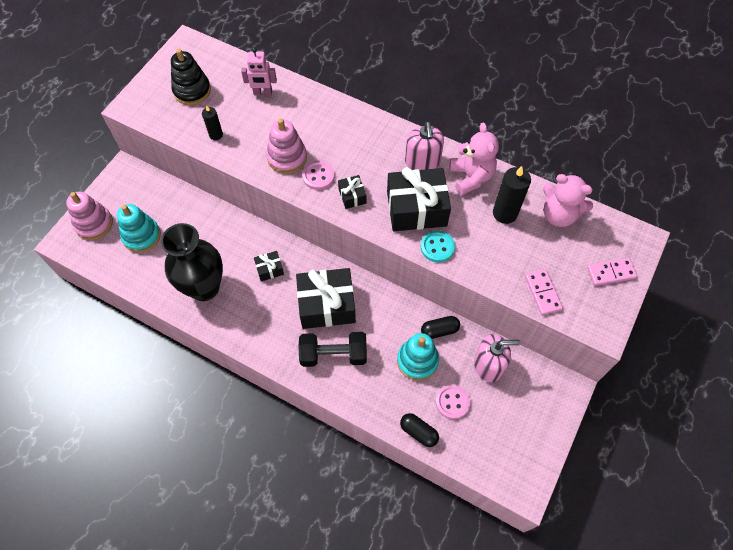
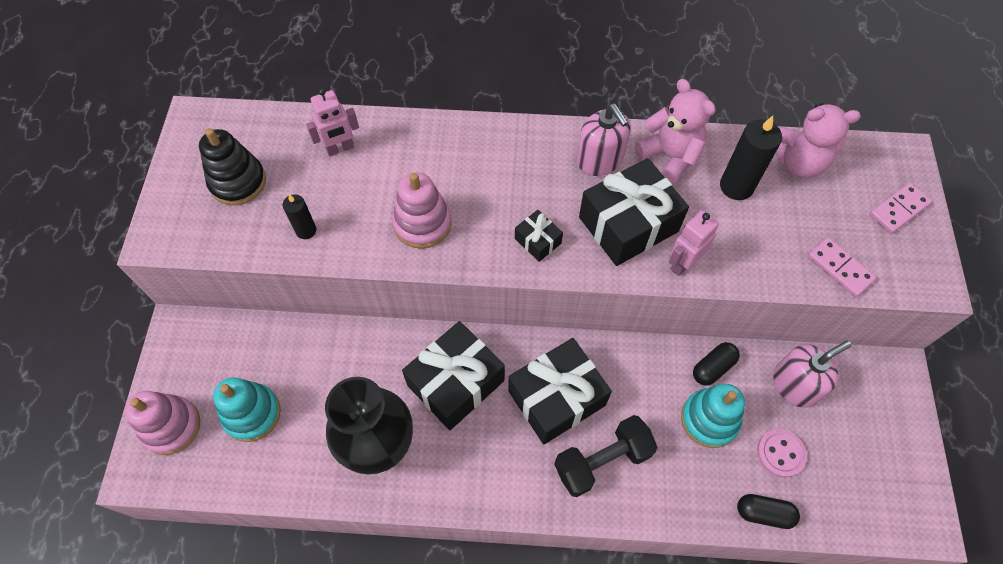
camera: 25 degrees left, 0 degrees up
black gift [254,251,284,281] -> black gift [402,321,505,430], size x2.15
pink button [302,161,335,190] -> none
turquoise button [421,230,455,262] -> pink robot [669,210,719,276]

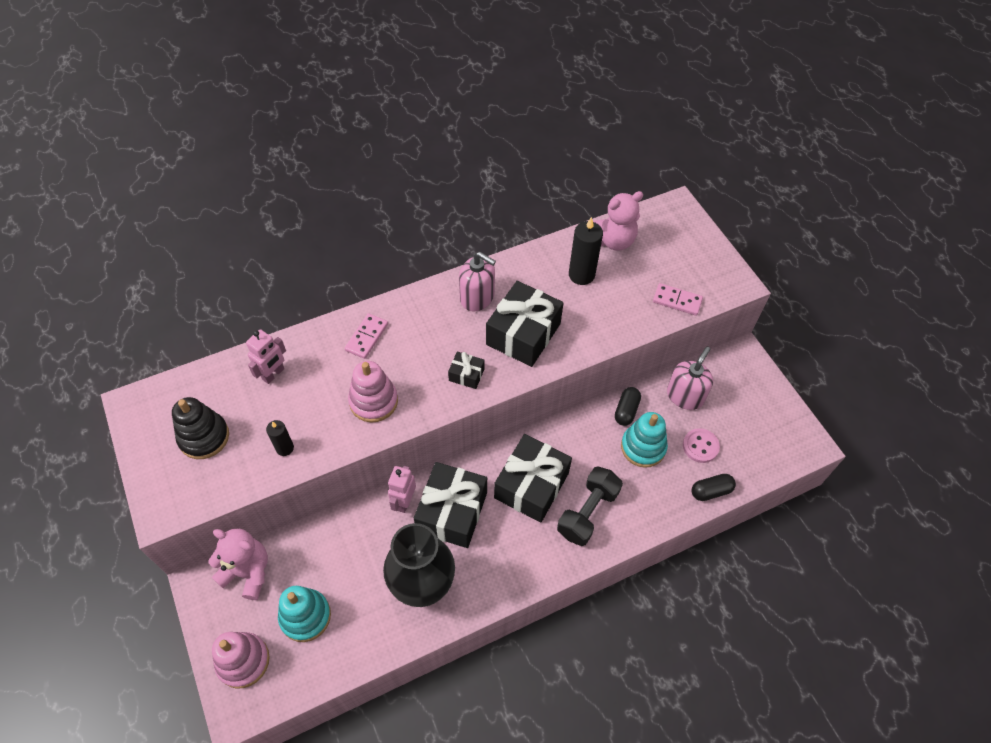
camera: 30 degrees left, 5 degrees down
pink teddy bear [635,79,716,185] -> pink teddy bear moved to [209,528,268,600]
pink robot [669,210,719,276] -> pink robot moved to [388,466,416,513]
pink domino [869,183,932,234] -> pink domino moved to [345,313,388,359]

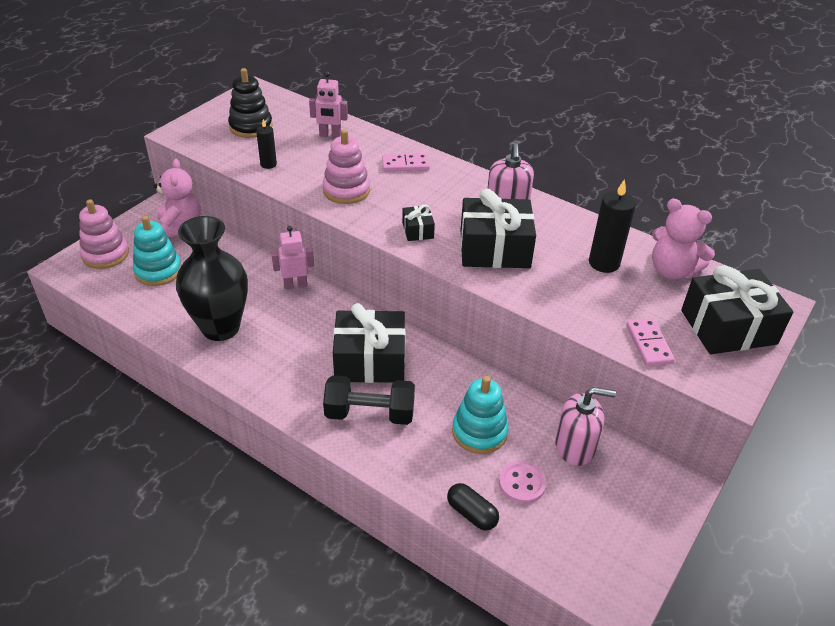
camera: 60 degrees right, 15 degrees down
black gift [414,462,487,548] -> black gift moved to [681,266,793,354]
black capsule [615,387,641,426] -> none

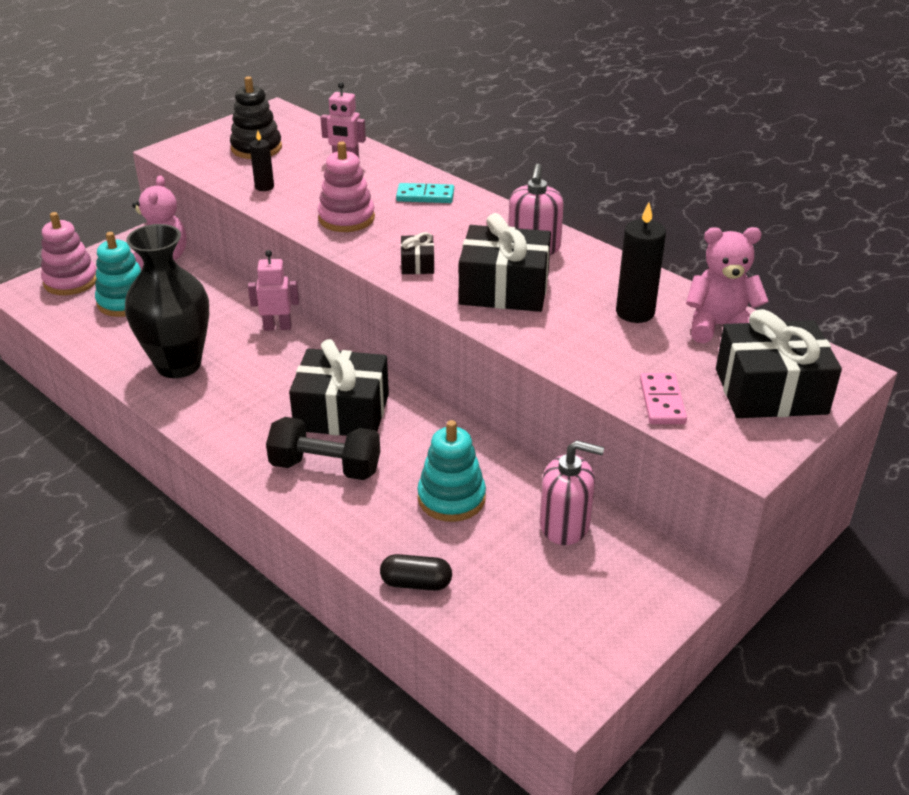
camera: 10 degrees right, 5 degrees down
pink domino [382,154,430,172] -> turquoise domino [396,183,454,203]
black capsule [447,483,499,531] -> black capsule turned 45 degrees counterclockwise [380,554,452,591]
pink button [499,461,546,504] -> none
pink teddy bear [652,199,715,280] -> pink teddy bear turned 135 degrees clockwise [686,227,769,343]

